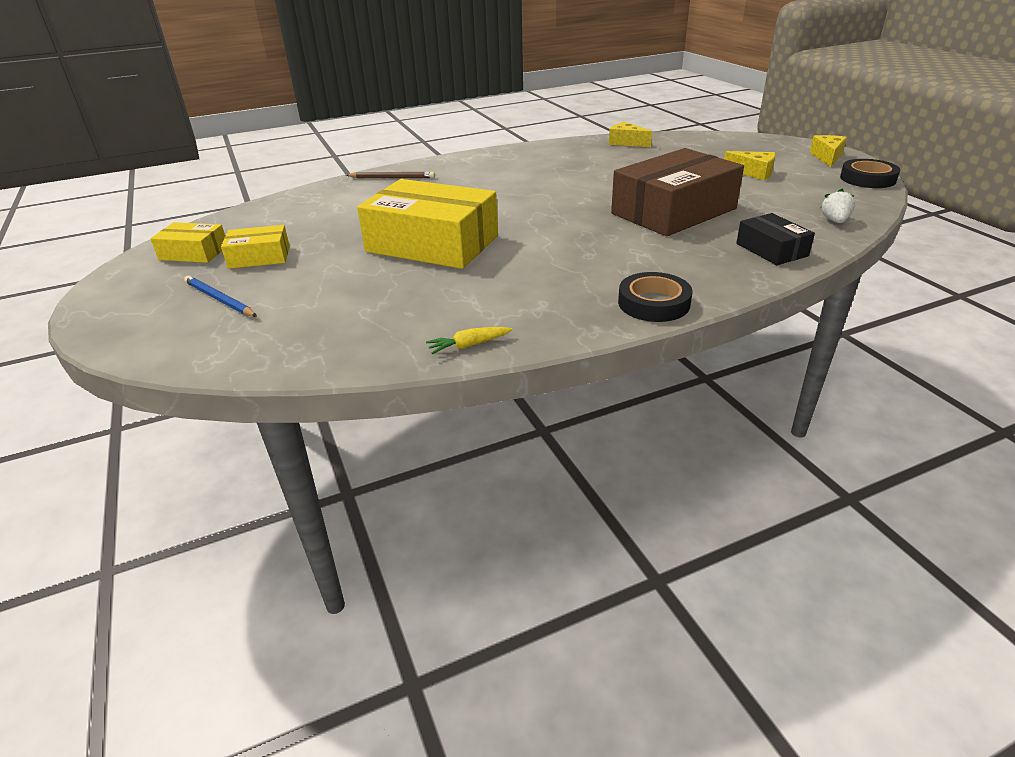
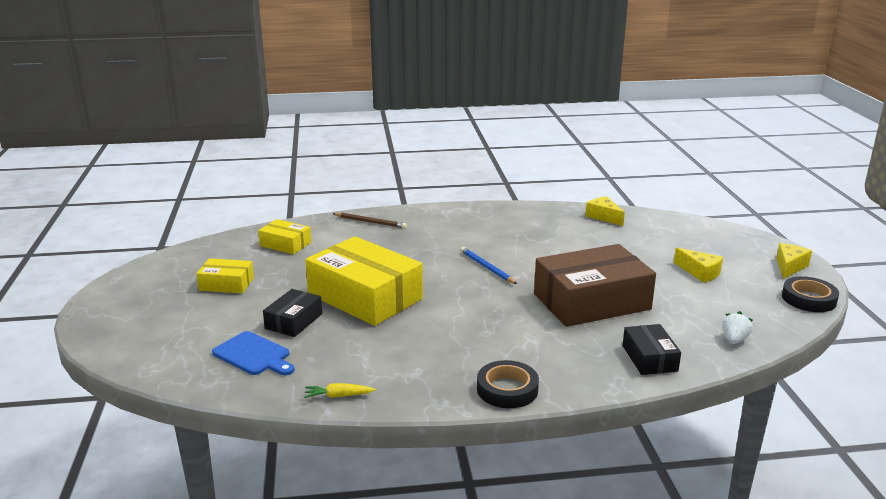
camera: 15 degrees right, 10 degrees down
yellow box [150,222,225,263] -> yellow box moved to [258,219,311,254]
blue pencil [184,275,257,317] -> blue pencil moved to [460,247,517,284]
none -> blue cutting board [212,331,295,375]
none -> black box [263,289,322,337]

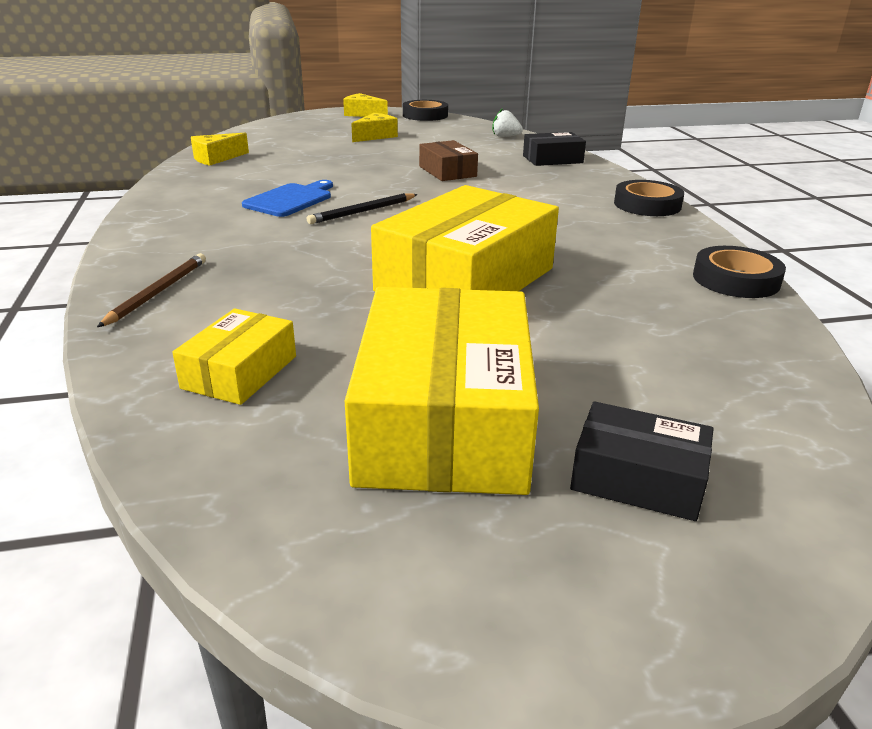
camera: 95 degrees left, 5 degrees up
yellow box [196,258,254,294] -> yellow box [345,287,539,495], size x2.02
blue cutting board [212,331,295,375] -> blue cutting board moved to [242,180,333,217]
black box [263,289,322,337] -> black box moved to [570,401,713,521]
yellow carrot [304,383,375,398] -> black tape [693,246,786,298]
blue pencil [460,247,517,284] -> black pencil [307,193,418,224]
brown box [534,244,656,327] -> brown box [419,140,478,181], size x0.49

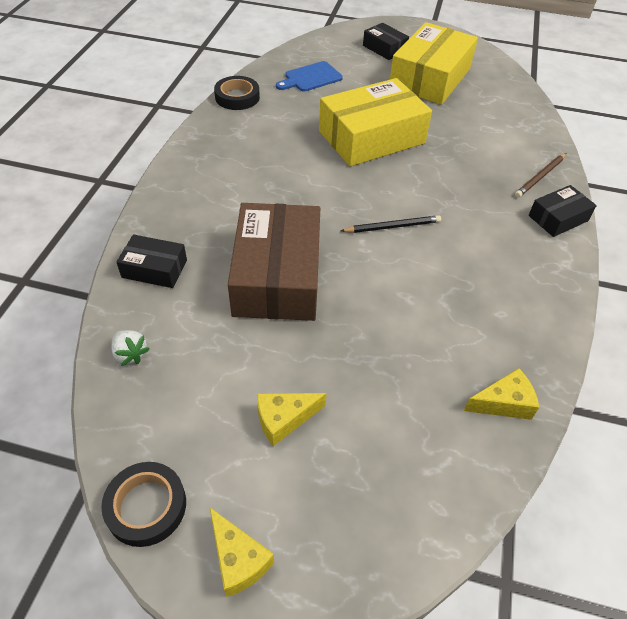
camera: 155 degrees left, 20 degrees up
yellow box [172,309,296,405] -> none
blue cutting board [242,180,333,217] -> blue cutting board moved to [276,61,343,92]
brown box [419,140,478,181] -> brown box [228,203,320,321], size x2.02
black tape [614,180,684,216] -> none
none -> black box [529,185,597,237]

